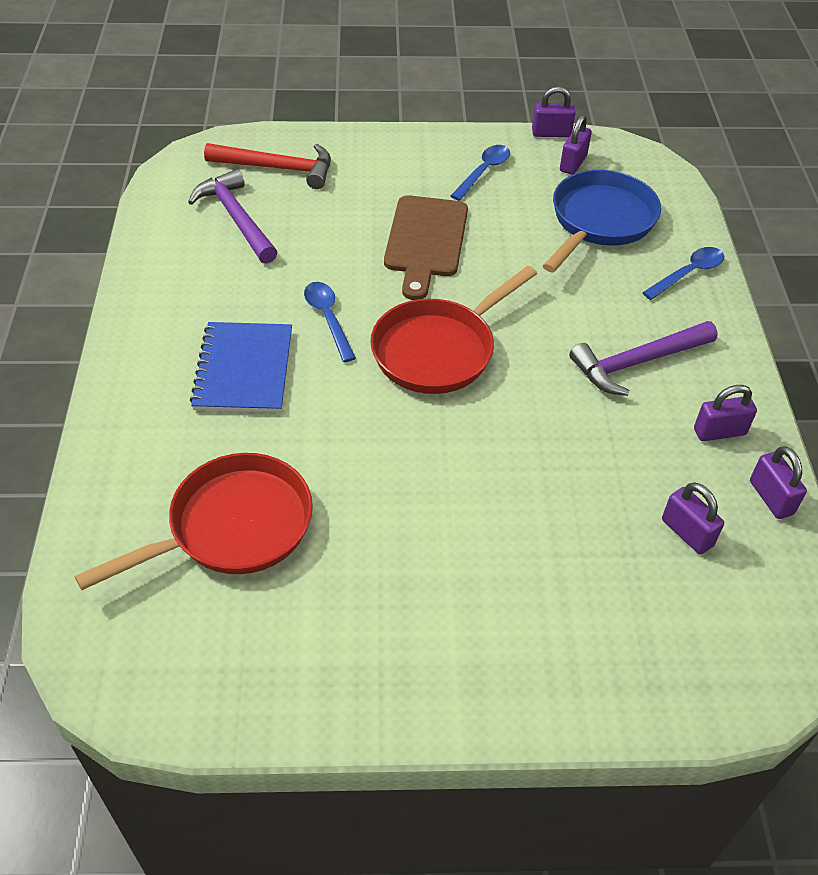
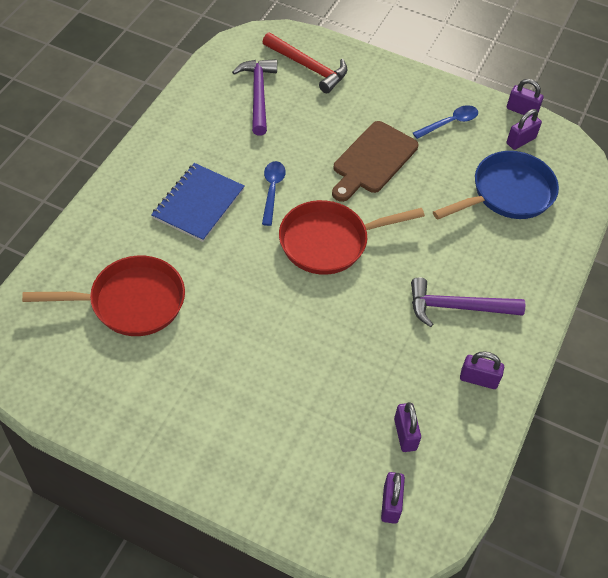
camera: 25 degrees right, 5 degrees up
blue spoon [642,247,724,300] -> none
purple padlock [750,446,807,519] -> purple padlock moved to [381,472,405,524]

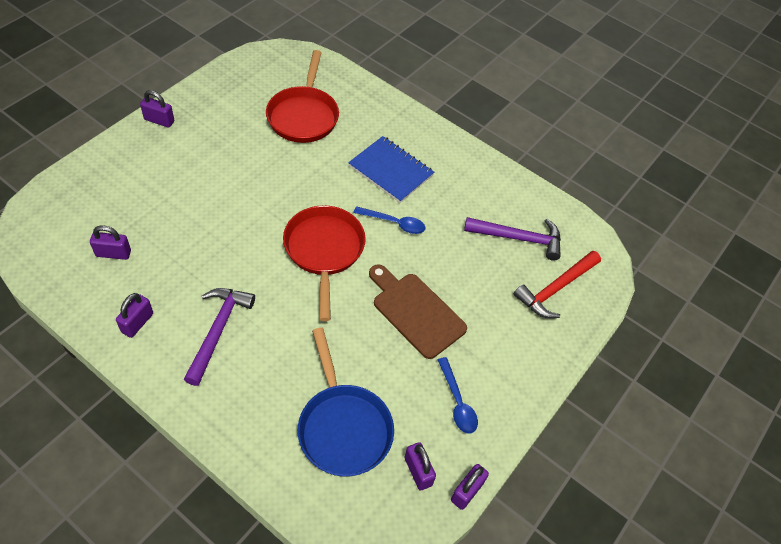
camera: 100 degrees right, 0 degrees up
purple padlock [381,472,405,524] -> purple padlock moved to [140,90,174,128]

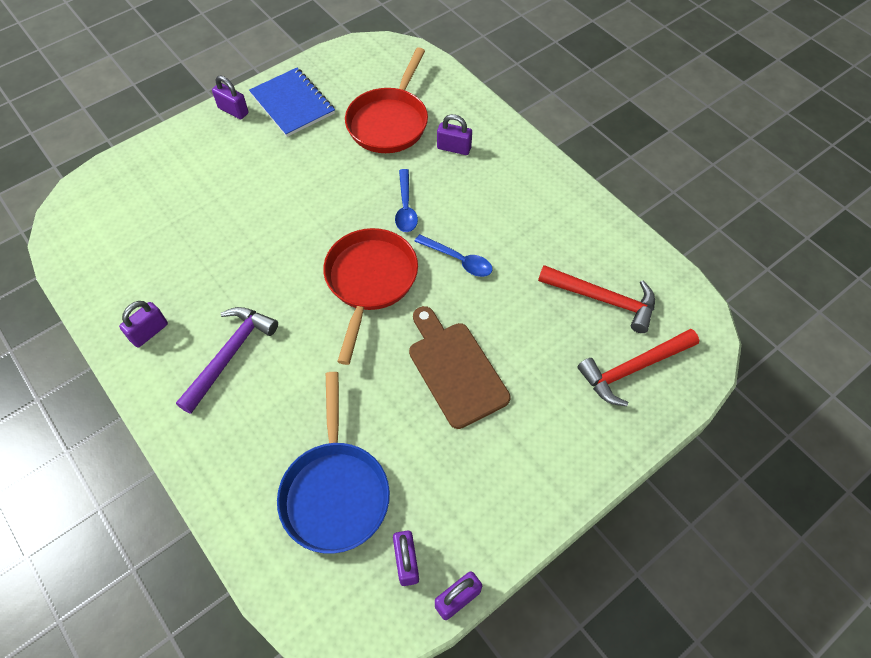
camera: 20 degrees right, 5 degrees up
purple padlock [90,225,131,260] -> purple padlock moved to [437,114,472,155]
blue notebook [348,136,434,203] -> blue notebook moved to [249,68,335,137]
blue spoon [438,357,478,434] -> blue spoon moved to [395,169,418,232]
purple hammer [464,217,561,261] -> red hammer [538,265,655,333]

